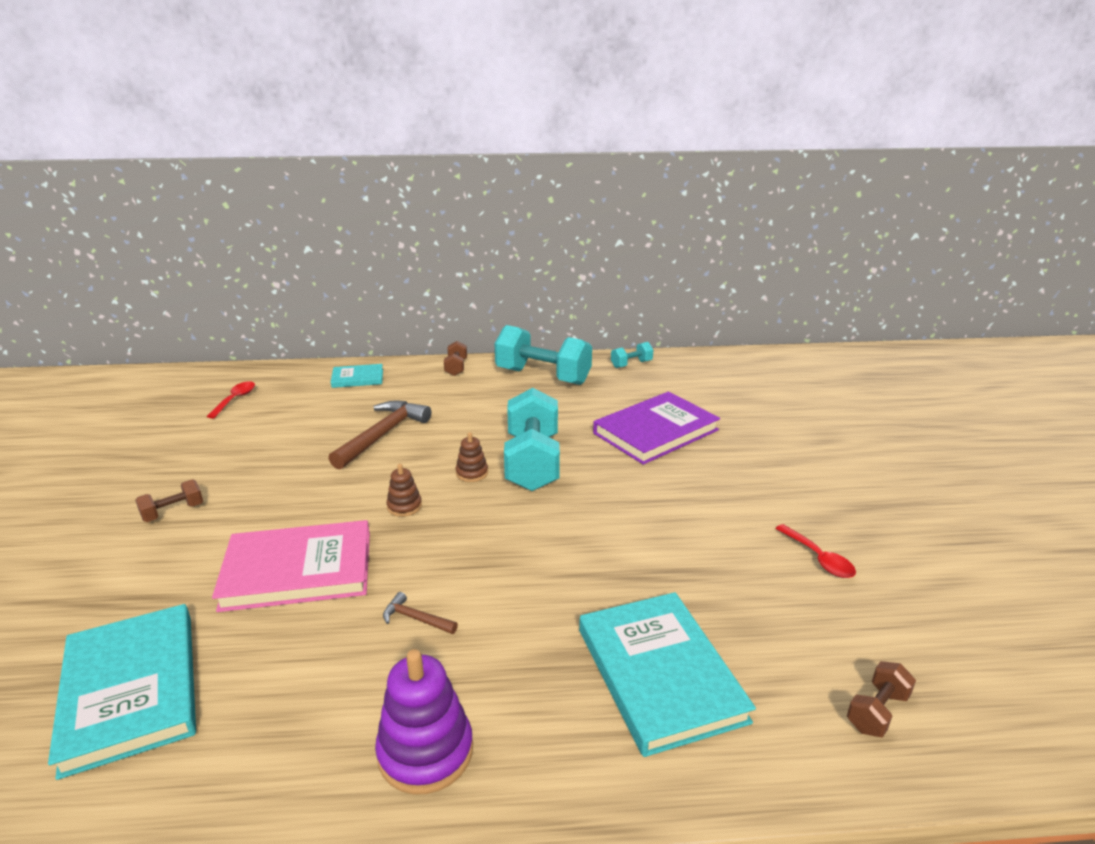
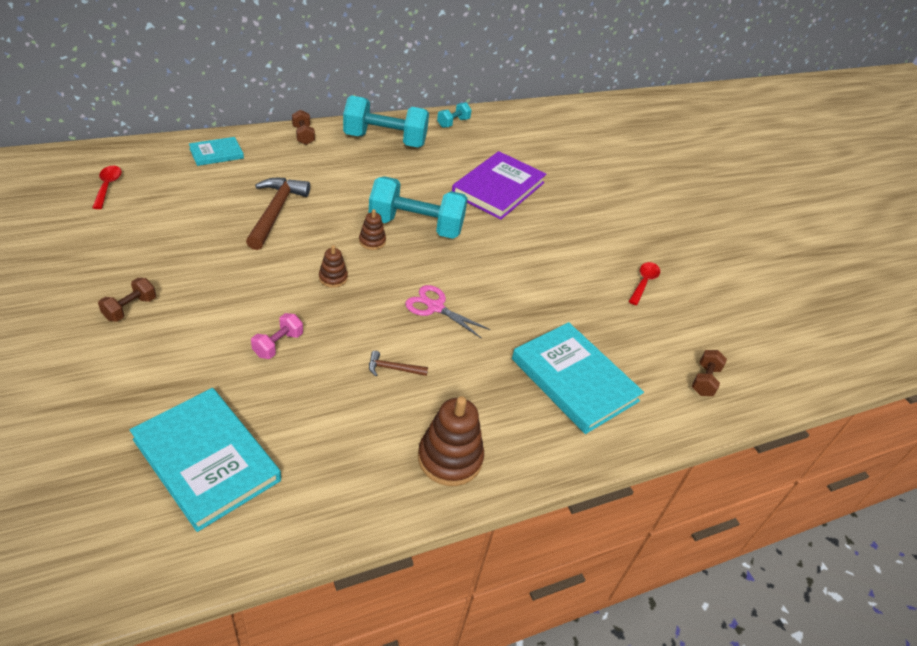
camera: 25 degrees left, 15 degrees up
pink book [212,520,370,612] -> pink dumbbell [251,313,303,359]
purple stacking toy [375,649,473,795] -> brown stacking toy [418,396,484,486]
turquoise dumbbell [504,388,560,491] -> turquoise dumbbell turned 60 degrees counterclockwise [369,176,468,239]
red spoon [775,524,856,578] -> red spoon turned 105 degrees counterclockwise [629,262,660,305]
none -> pink scissors [405,285,490,339]

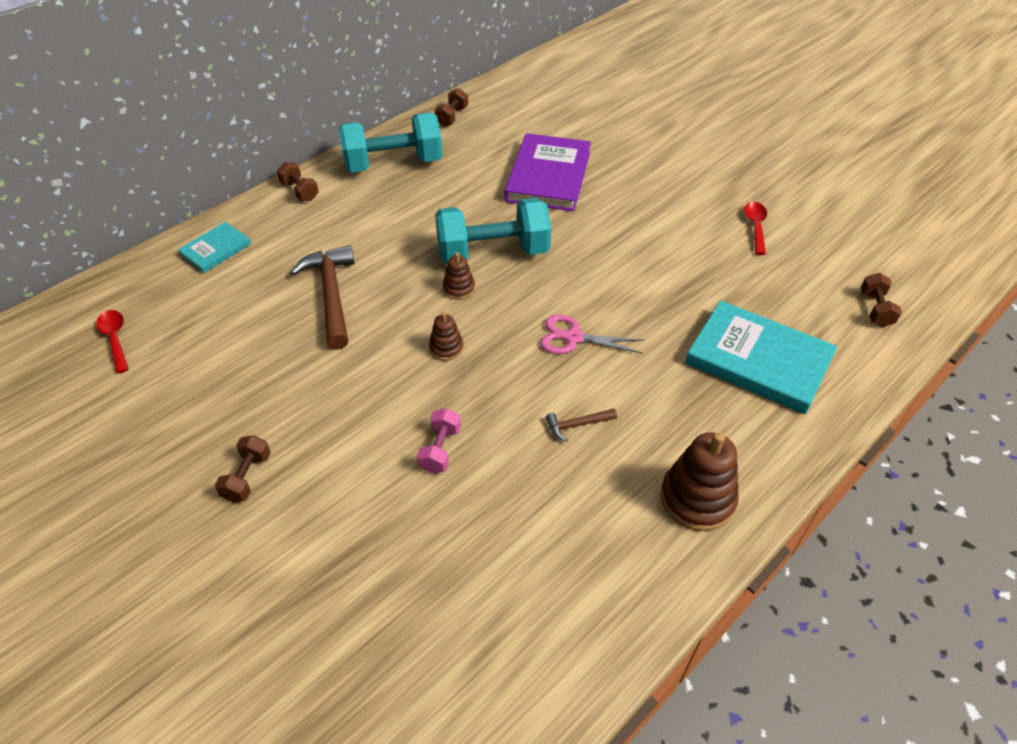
camera: 15 degrees left, 5 degrees up
turquoise book [130,388,281,532] -> none
turquoise dumbbell [437,102,472,128] -> brown dumbbell [435,88,468,127]

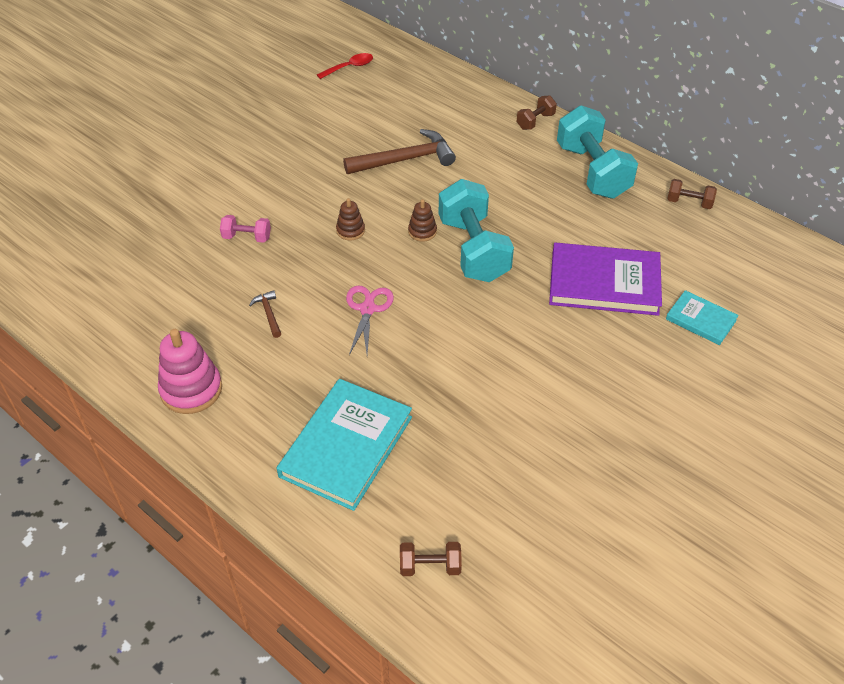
camera: 85 degrees right, 0 degrees up
turquoise book [178,222,251,273] -> turquoise book moved to [666,290,739,345]
brown dumbbell [215,435,271,503] -> none
brown stacking toy [660,432,739,531] -> pink stacking toy [158,329,222,414]
red spoon [744,202,767,255] -> none

